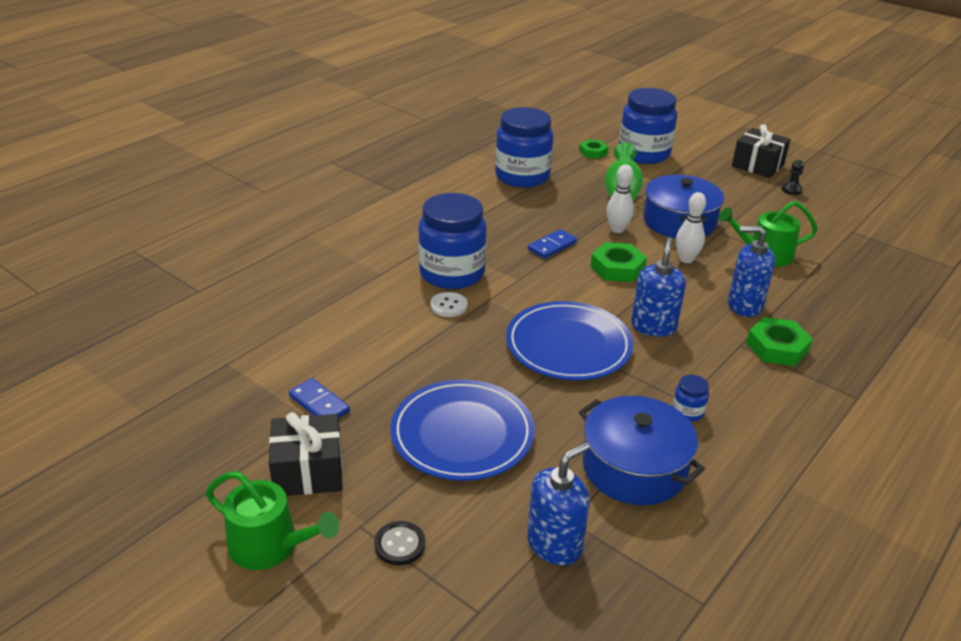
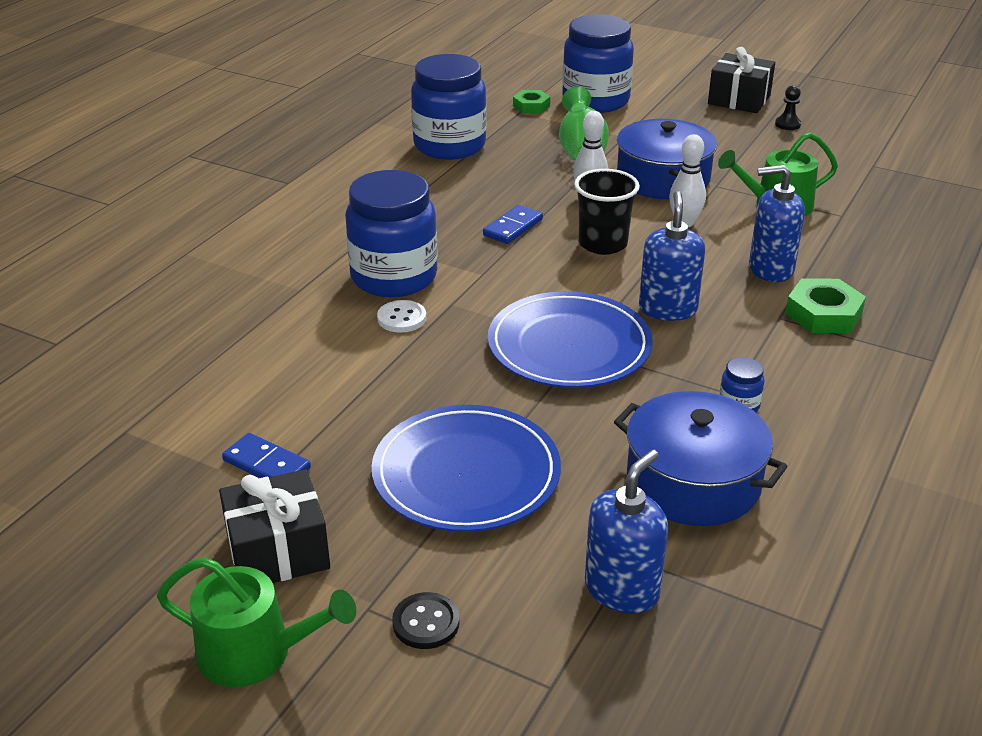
camera: 10 degrees left, 0 degrees up
green nut [590,242,647,282] -> black cup [574,169,640,255]

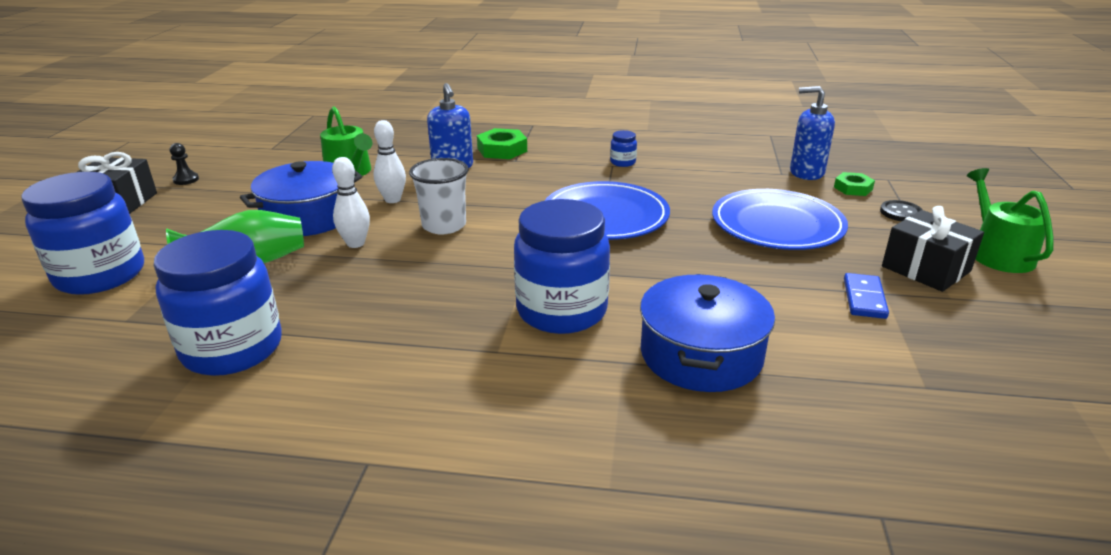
camera: 110 degrees left, 5 degrees down
white button [377,300,426,333] -> none
blue domino [483,205,543,244] -> none
green nut [513,90,550,113] -> green nut moved to [834,172,875,196]
black cup [574,169,640,255] -> white cup [409,158,469,234]
blue pot [614,391,788,526] -> blue pot moved to [640,274,775,392]
blue soap dispenser [639,191,705,321] -> none

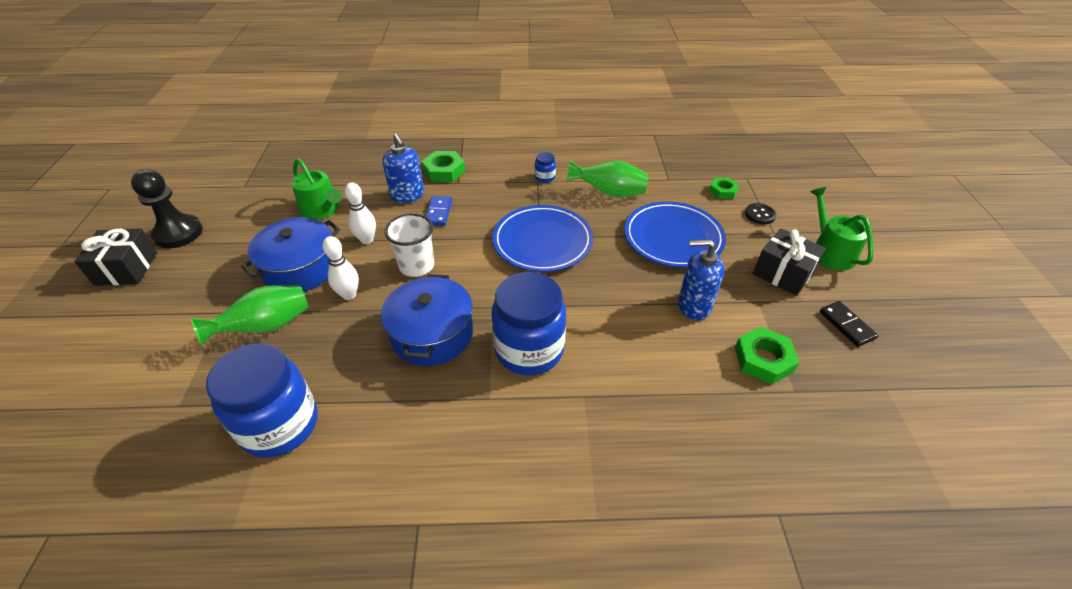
camera: 10 degrees left, 15 degrees up
blue jar [22,172,144,295] -> none
black pawn [170,143,199,185] -> black pawn [131,169,203,248], size x2.19
blue pot [640,274,775,392] -> blue pot moved to [381,274,473,366]
blue soap dispenser [790,86,835,180] -> blue soap dispenser moved to [678,239,724,320]
blue domino [844,273,889,319] -> blue domino moved to [426,196,452,226]
none -> green vase [566,160,648,197]
none -> green nut [735,327,800,384]
none -> black domino [820,301,878,347]

